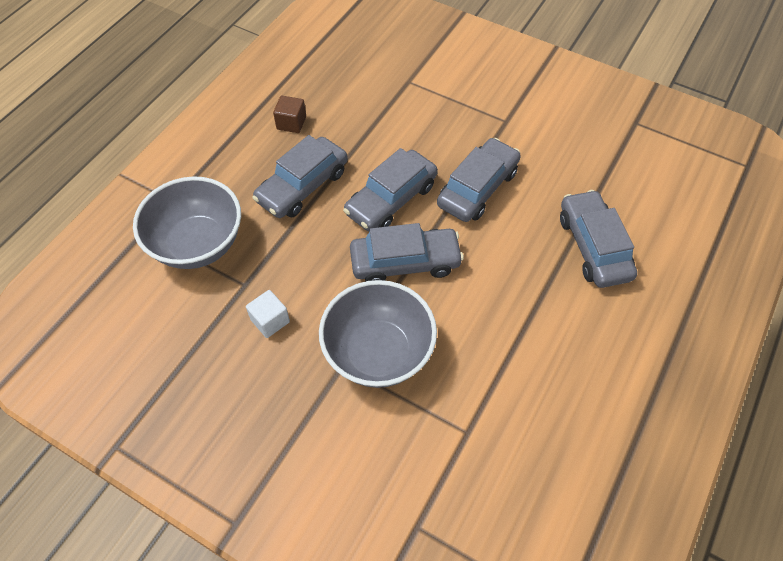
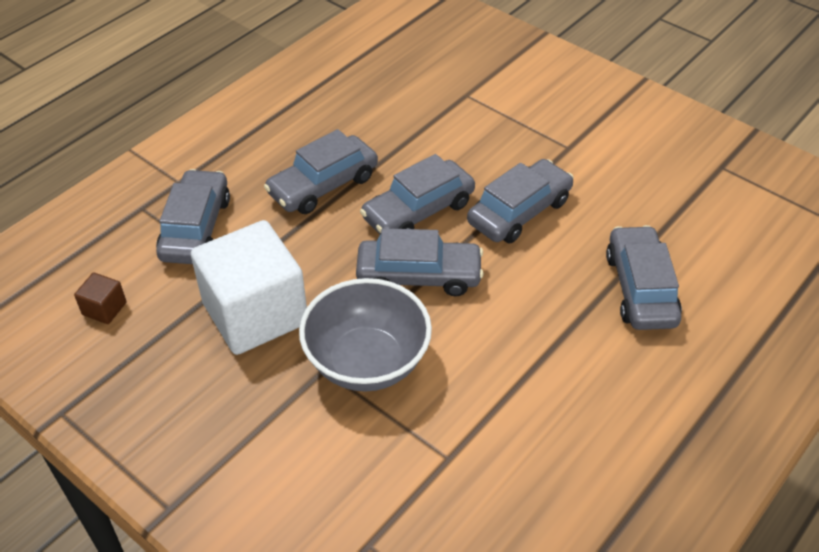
camera: 10 degrees right, 10 degrees down
grey bowl [133,176,241,269] -> grey car [156,169,230,264]
white cube [246,290,290,338] -> white cube [191,220,307,355], size x2.48
brown cube [273,96,306,133] -> brown cube moved to [74,273,126,324]

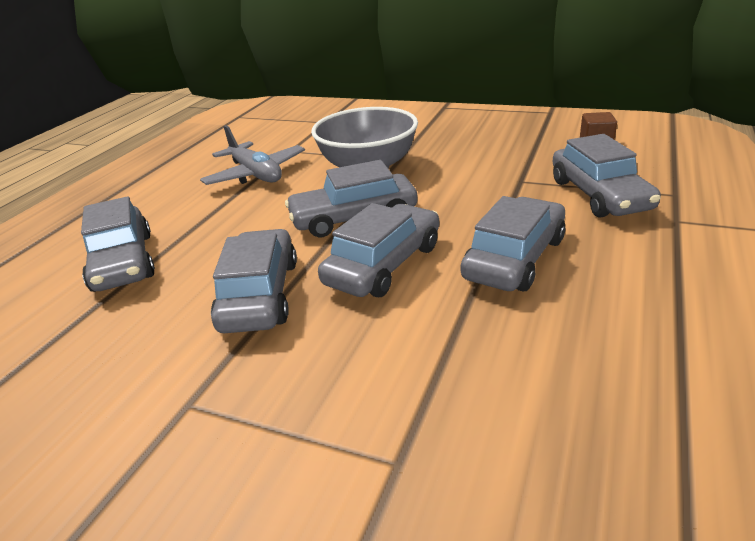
camera: 165 degrees right, 15 degrees down
white cube [191,220,307,355] -> none
grey car [467,159,574,243] -> grey car turned 150 degrees clockwise [211,229,297,333]
none -> grey plane [200,125,305,185]

